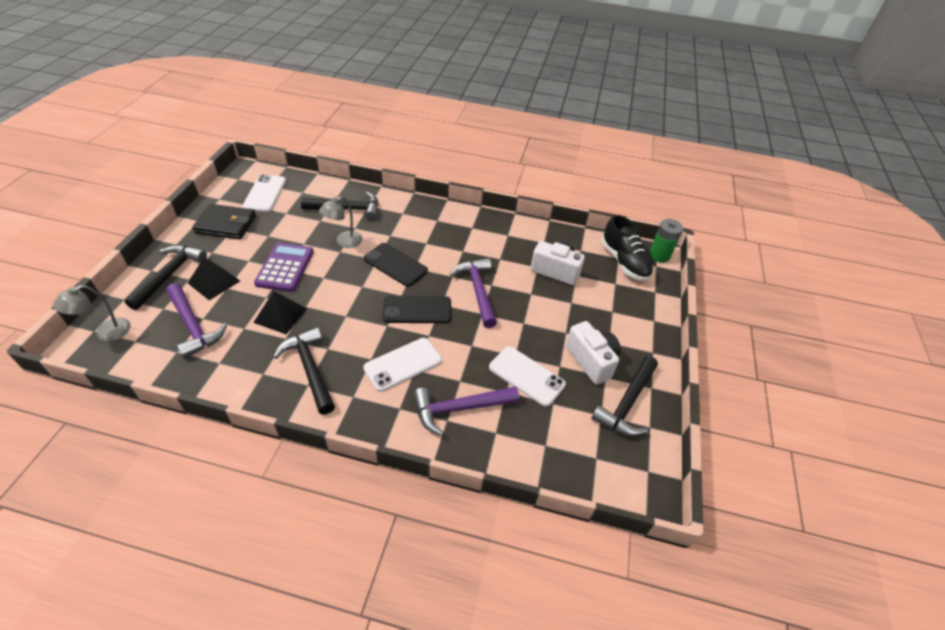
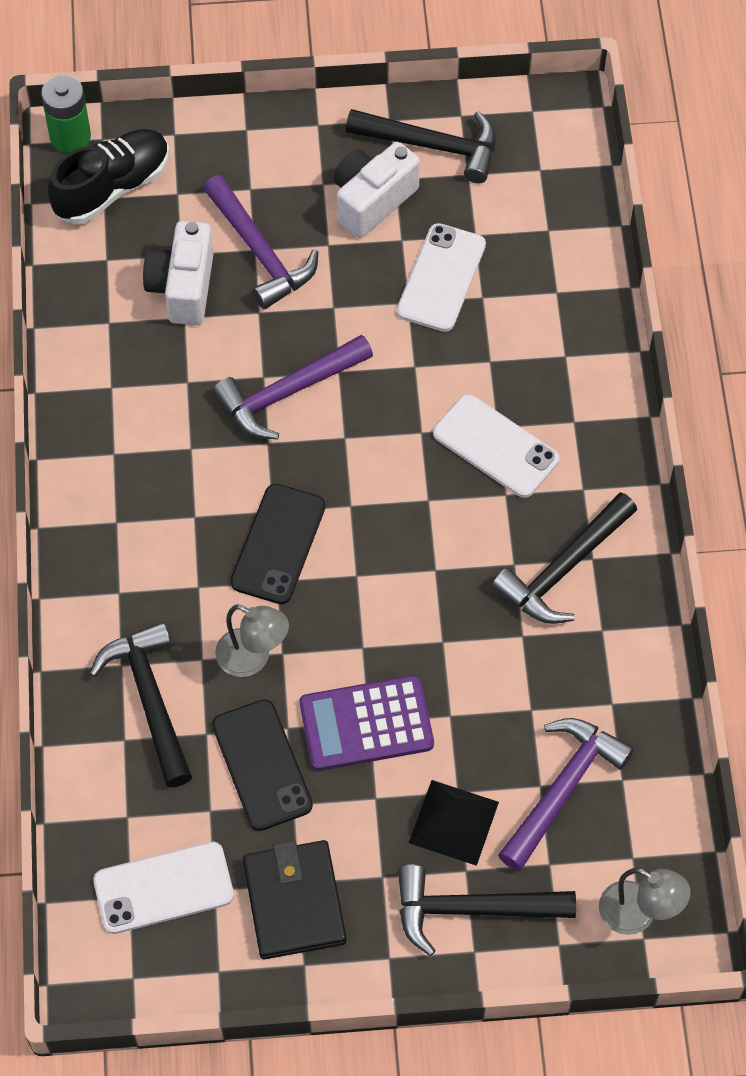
camera: 105 degrees left, 15 degrees up
black pyramid [254,291,307,334] -> none
black phone [383,296,451,323] -> black phone moved to [212,699,313,831]
purple hammer [413,386,519,436] -> purple hammer moved to [203,175,318,309]

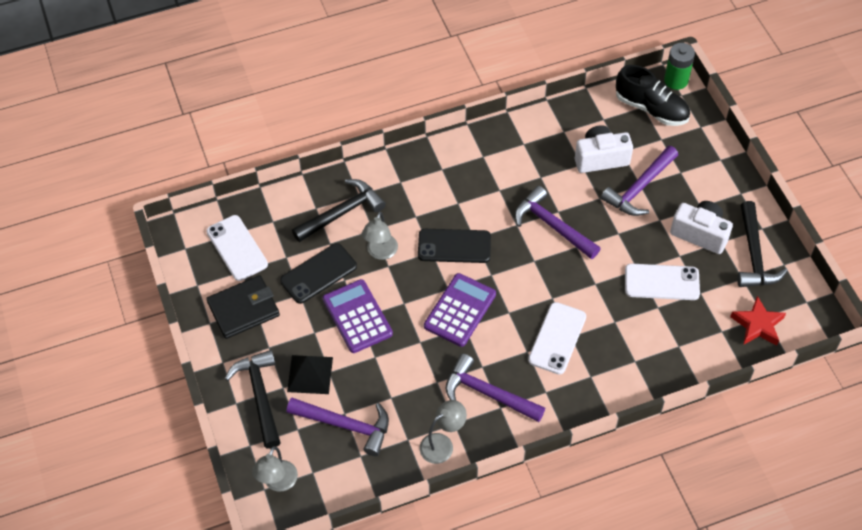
camera: 75 degrees right, 5 degrees down
black hammer [492,492,637,624] -> purple hammer [446,353,545,422]
none -> grey lamp [420,400,467,464]
none -> purple calculator [424,273,496,347]
none -> red star [730,296,786,346]

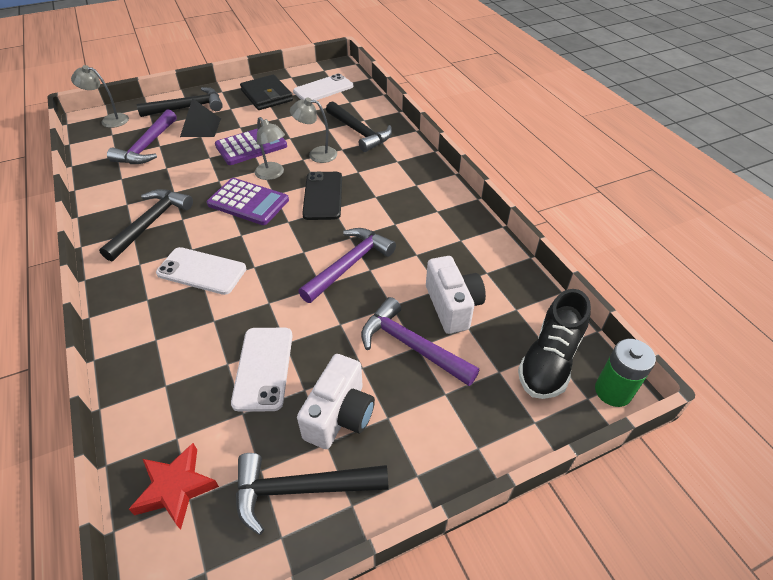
camera: 85 degrees right, 10 degrees down
black phone [280,243,357,304] -> none
grey lamp [420,400,467,464] -> grey lamp moved to [255,117,285,180]
purple hammer [446,353,545,422] -> black hammer [99,189,193,261]

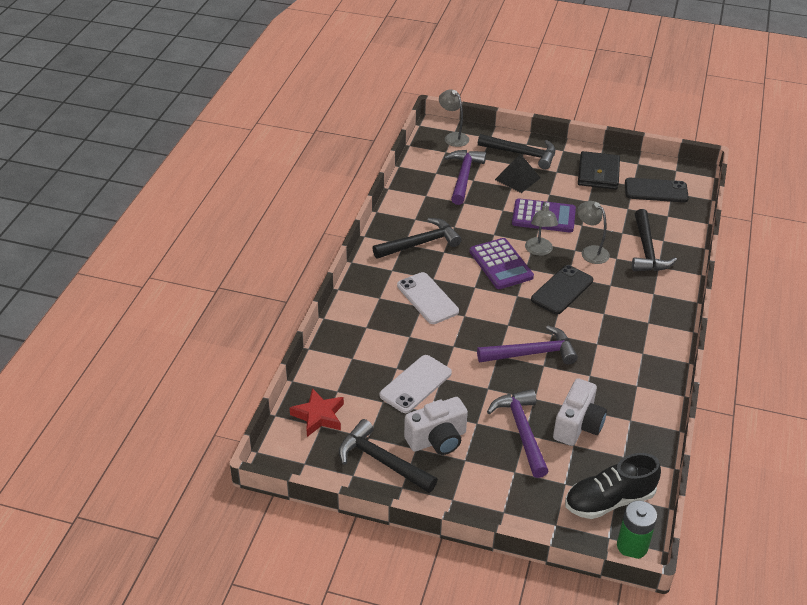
camera: 40 degrees right, 5 degrees down
purple hammer [107,109,177,164] -> purple hammer turned 135 degrees clockwise [444,150,486,205]
white phone [293,74,353,100] -> black phone [625,178,689,203]

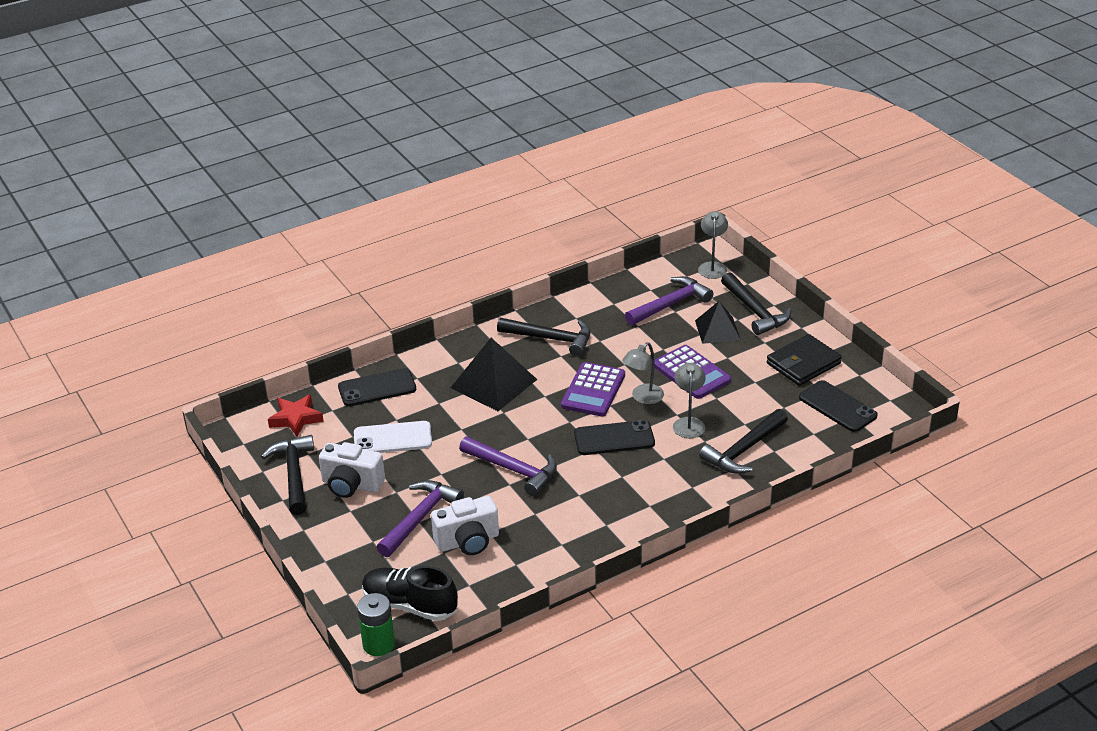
camera: 45 degrees right, 5 degrees down
white phone [397,272,459,324] -> black pyramid [450,338,537,411]
none -> black phone [338,368,416,407]

